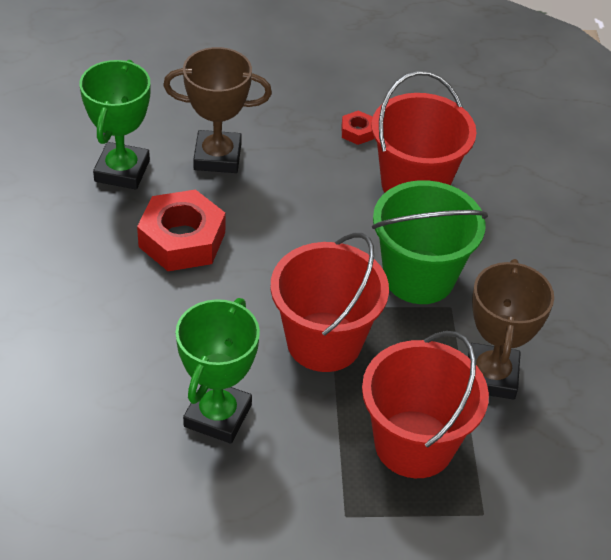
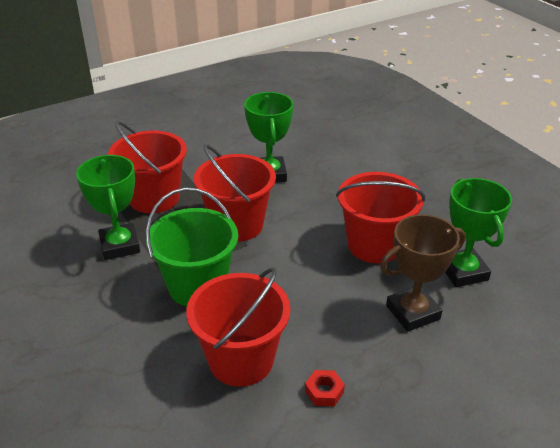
camera: 155 degrees right, 10 degrees down
red nut [137,189,225,271] -> red bucket [336,172,425,263]
brown trophy [468,259,554,400] -> green trophy [76,155,140,260]

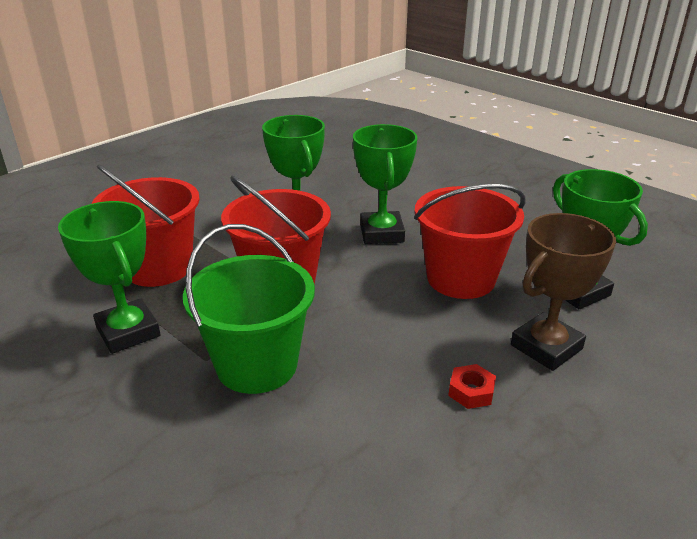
camera: 15 degrees left, 5 degrees down
red bucket [186,268,290,387] -> none
red nut [305,370,345,406] -> red nut moved to [448,364,496,409]
none -> green trophy [353,124,417,244]

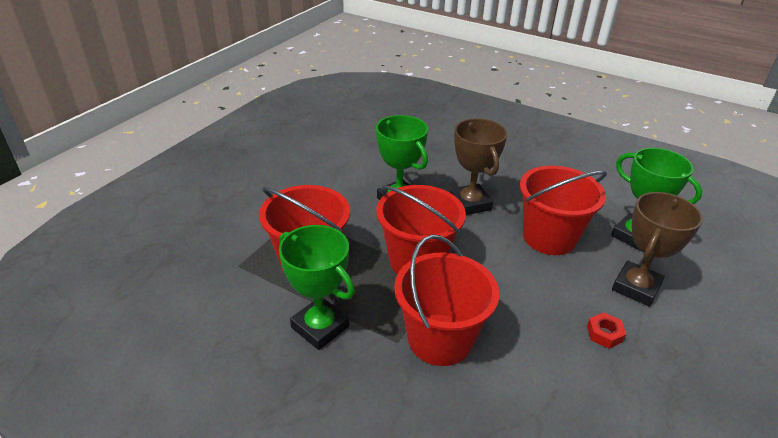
camera: 15 degrees left, 5 degrees up
green bucket [183,224,315,394] -> red bucket [394,235,499,366]
green trophy [353,124,417,244] -> brown trophy [450,118,507,215]

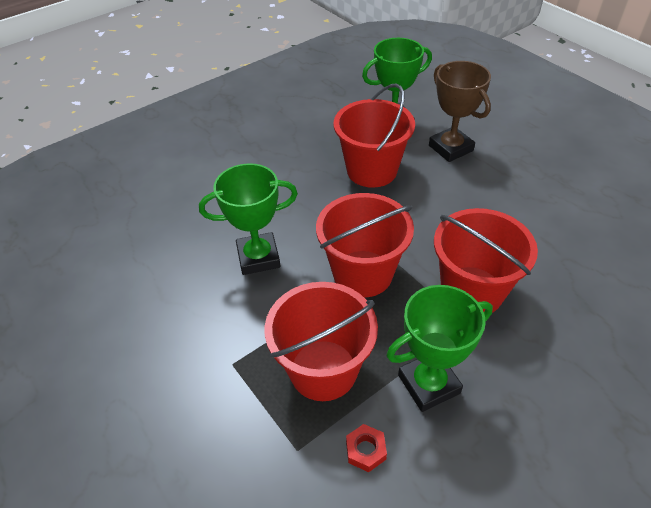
camera: 65 degrees left, 10 degrees up
brown trophy [450,118,507,215] -> none
red nut [587,312,626,349] -> red nut moved to [346,424,387,472]

